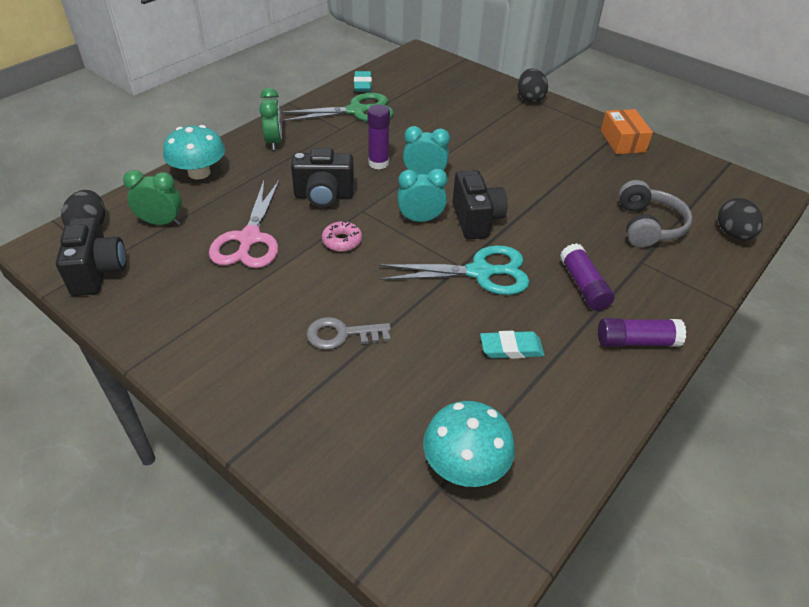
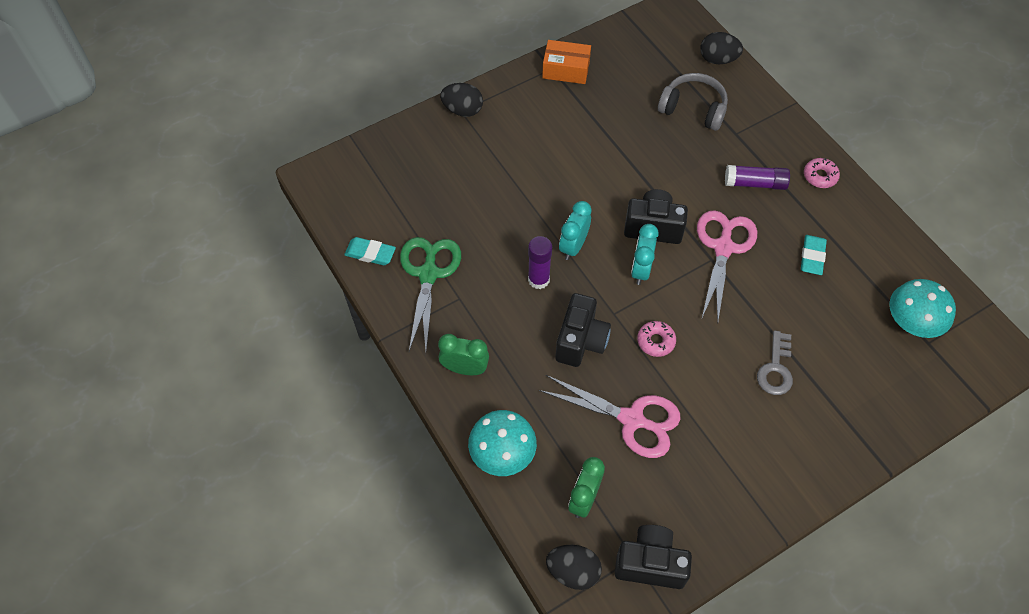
camera: 70 degrees left, 15 degrees up
turquoise scissors [379,245,530,295] -> pink scissors [697,210,757,321]
purple glue stick [598,318,686,347] -> pink donut [804,158,840,188]

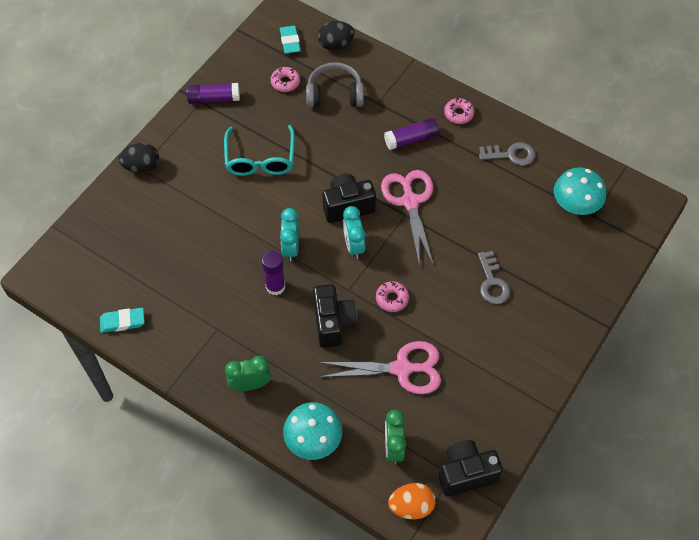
camera: 25 degrees left, 0 degrees up
green scissors [400,237,461,351] -> none
orange box [542,40,591,84] -> purple glue stick [186,83,240,104]
black egg [546,545,602,590] -> orange egg [388,483,436,519]
turquoise eraser [801,235,827,275] -> turquoise eraser moved to [280,26,301,54]
none -> turquoise glasses [224,125,295,176]
none -> pink donut [270,67,300,92]
none -> grey key [479,142,535,166]

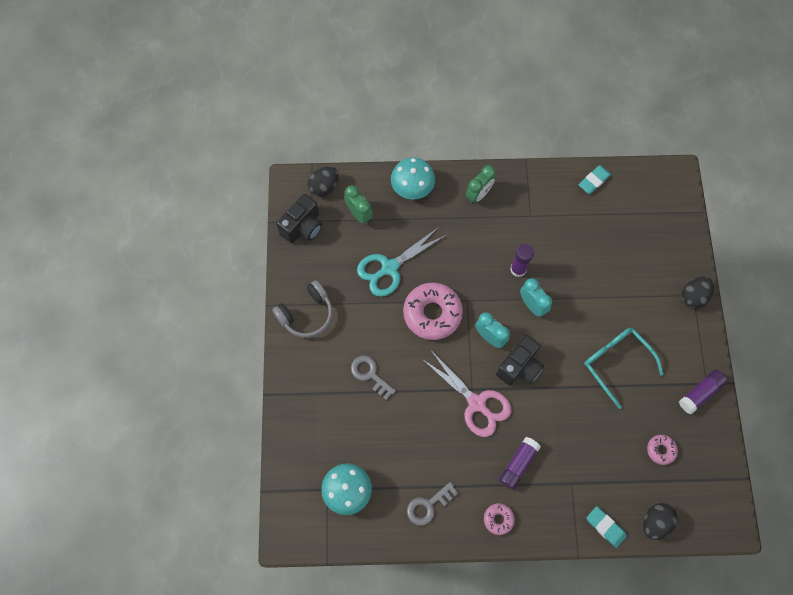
camera: 145 degrees right, 10 degrees up
turquoise eraser [280,26,301,54] -> turquoise eraser moved to [587,506,627,548]
grey headphones [306,62,364,108] -> grey headphones moved to [272,280,333,338]
black camera [313,284,357,348] -> none
pink scissors [319,341,441,394] -> turquoise scissors [357,226,446,297]
pink donut [376,281,409,312] -> pink donut [403,283,463,340], size x2.08
orange egg [388,483,436,519] -> black egg [308,167,339,197]

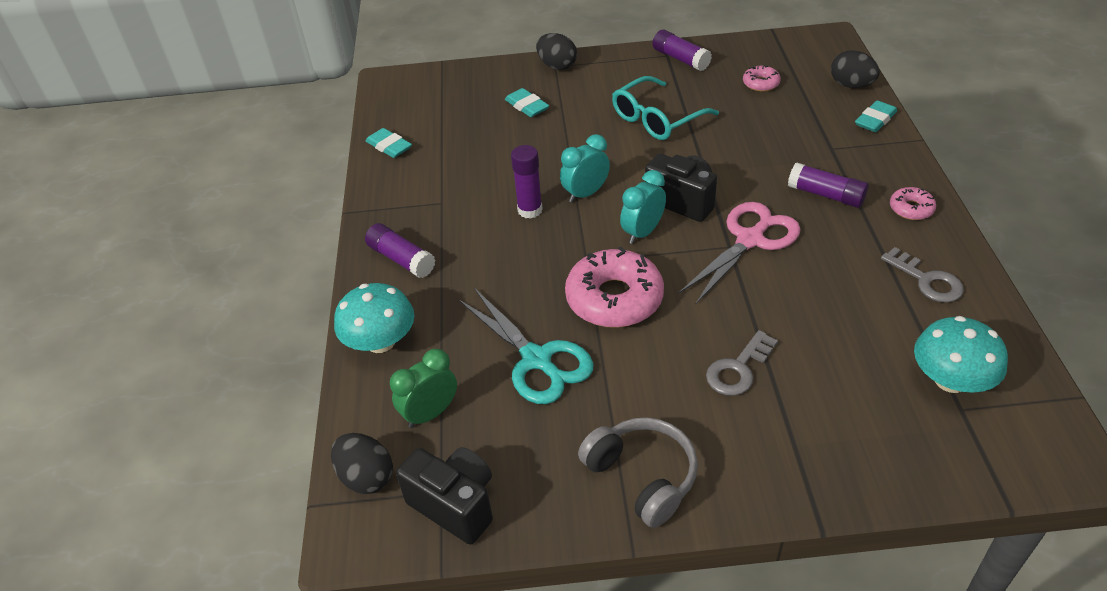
camera: 90 degrees left, 25 degrees down
green clock [466,165,496,204] -> purple glue stick [365,223,435,278]
none -> turquoise eraser [505,88,549,117]

